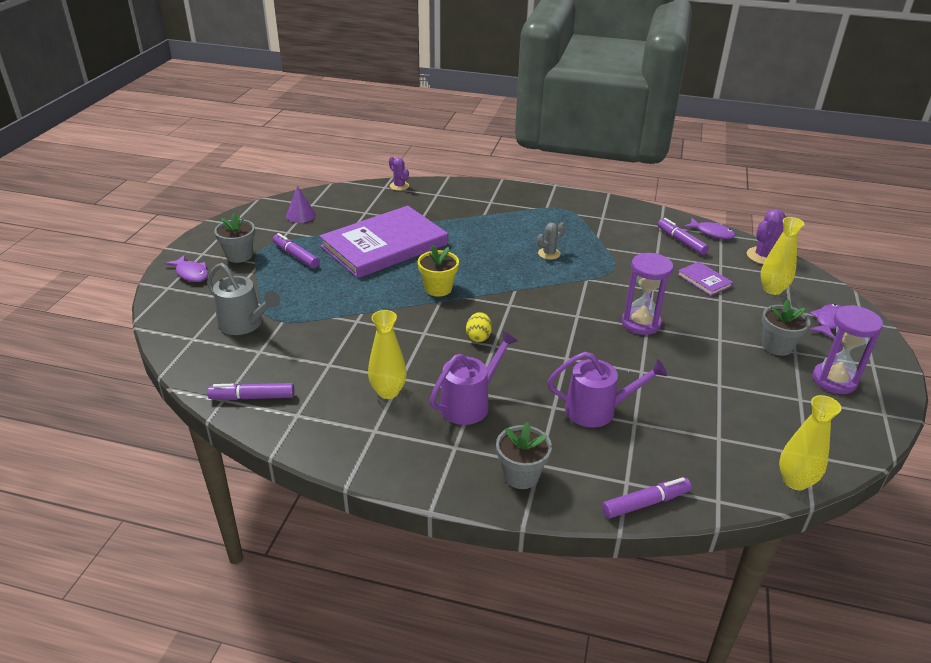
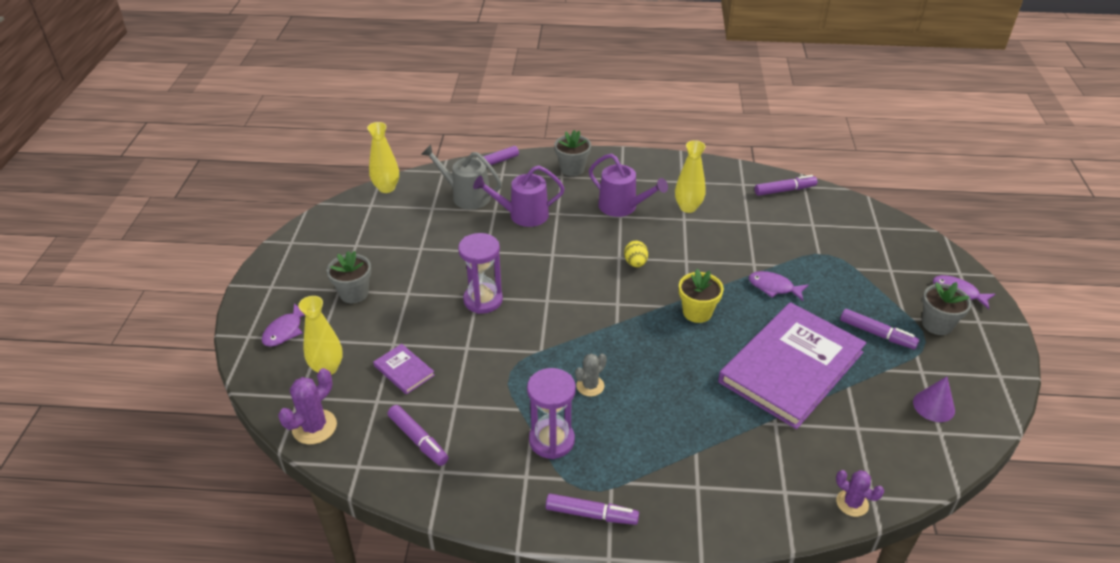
camera: 170 degrees right, 5 degrees up
grey watering can [207,263,280,335] -> grey watering can moved to [421,145,502,209]
purple watering can [430,331,518,425] -> purple watering can turned 90 degrees counterclockwise [589,154,668,217]
purple fish [684,218,736,239] -> purple fish moved to [749,271,809,301]
purple hourglass [812,305,883,394] -> purple hourglass moved to [527,368,576,459]
none -> purple marker [546,494,639,525]

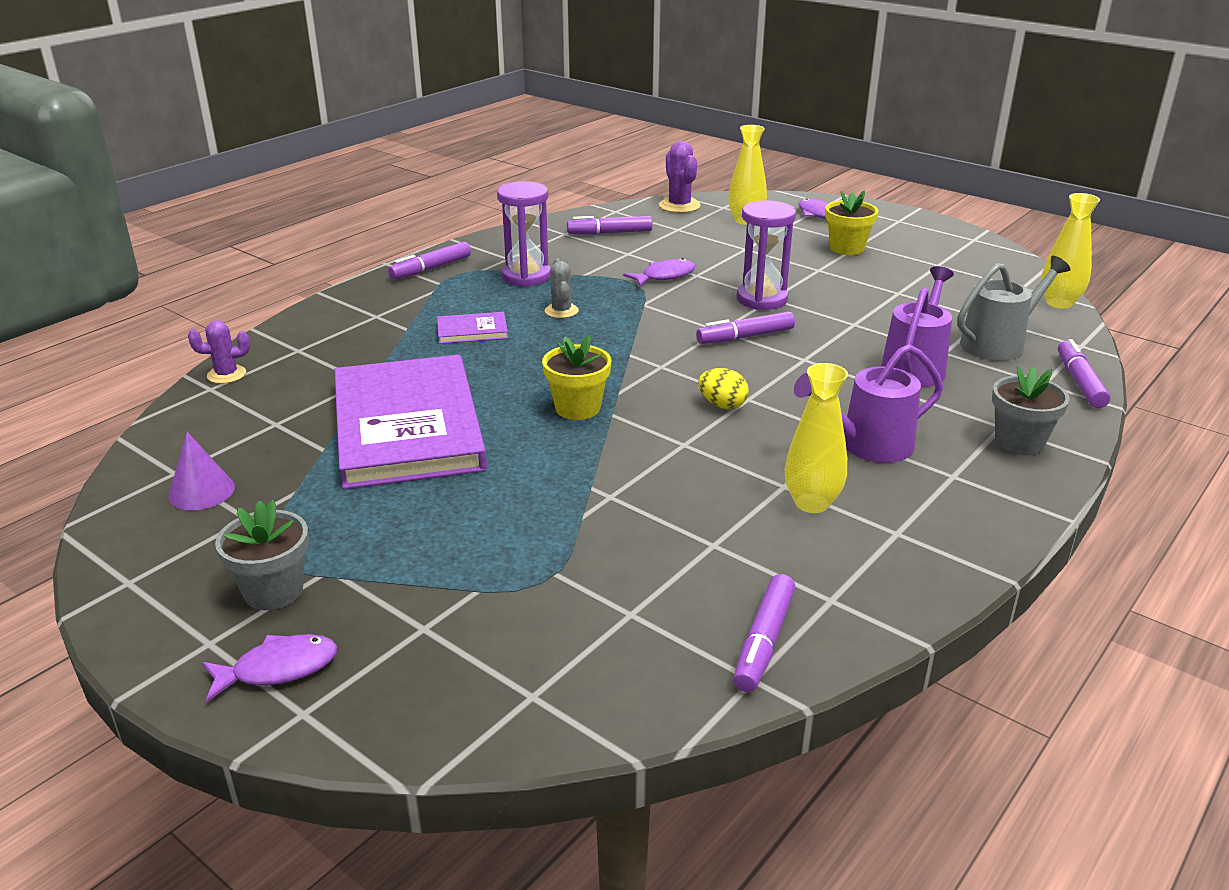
camera: 125 degrees right, 10 degrees down
grey flower pot [327,251,371,303] -> yellow flower pot [825,191,878,255]
purple book [373,344,435,394] -> purple book moved to [437,312,508,344]
purple fish [749,271,809,301] -> purple fish moved to [623,258,695,287]
purple marker [840,309,919,349] -> purple marker moved to [696,311,795,344]

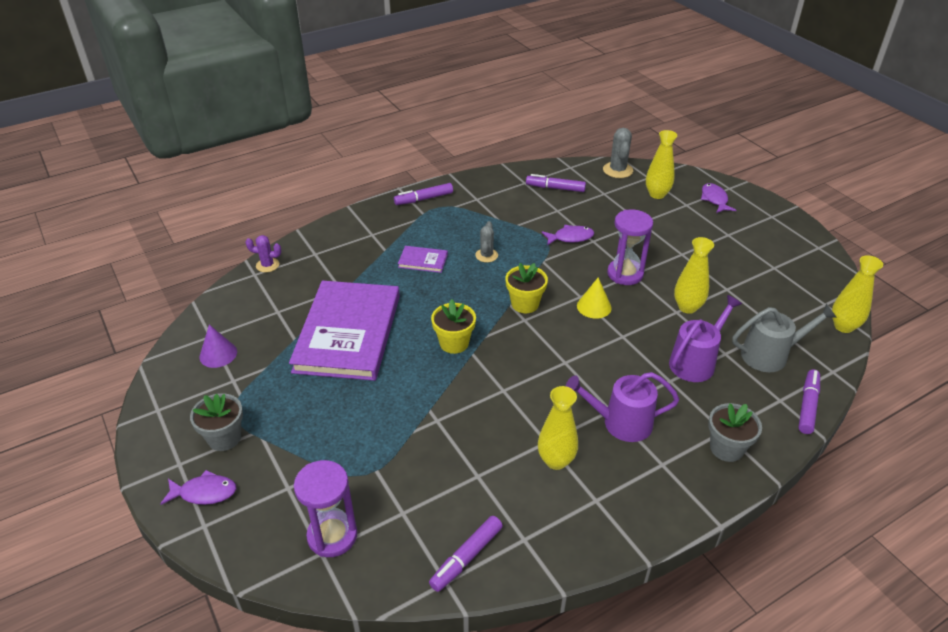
camera: 20 degrees right, 10 degrees up
purple hourglass [497,181,551,287] -> purple hourglass moved to [294,460,357,557]
purple cactus [659,141,700,213] -> grey cactus [603,128,633,178]
purple marker [696,311,795,344] -> yellow cone [577,277,612,319]
yellow egg [698,368,749,409] -> none
yellow flower pot [825,191,878,255] -> yellow flower pot moved to [505,263,548,313]
none -> yellow vase [674,237,714,314]

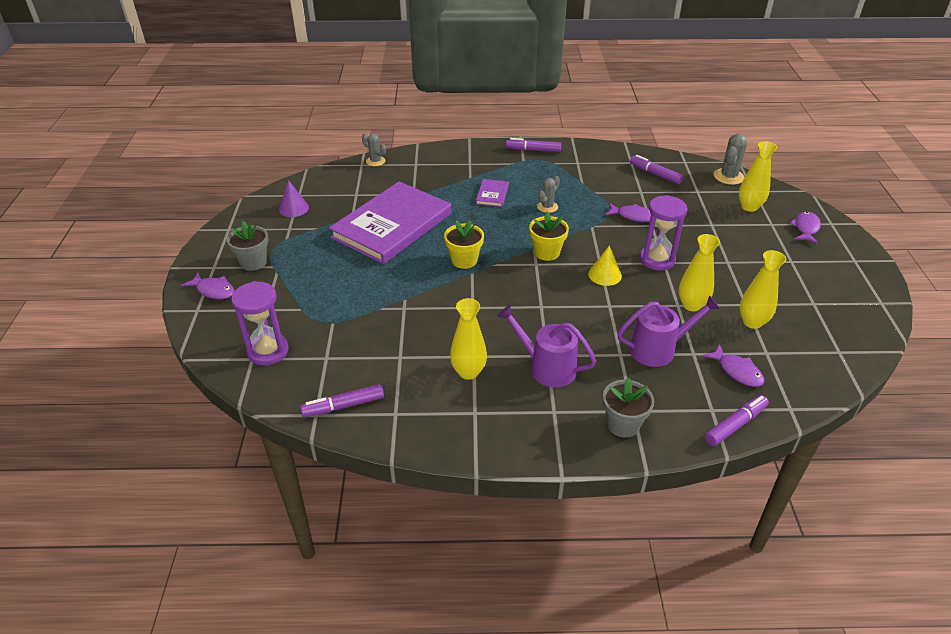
camera: 30 degrees right, 0 degrees up
purple cactus [245,235,281,272] -> grey cactus [362,133,386,166]
purple book [398,246,448,273] -> purple book turned 60 degrees clockwise [476,179,509,207]
grey watering can [732,304,837,372] -> purple fish [702,344,765,387]
yellow vase [832,255,883,333] -> yellow vase moved to [740,250,786,329]

